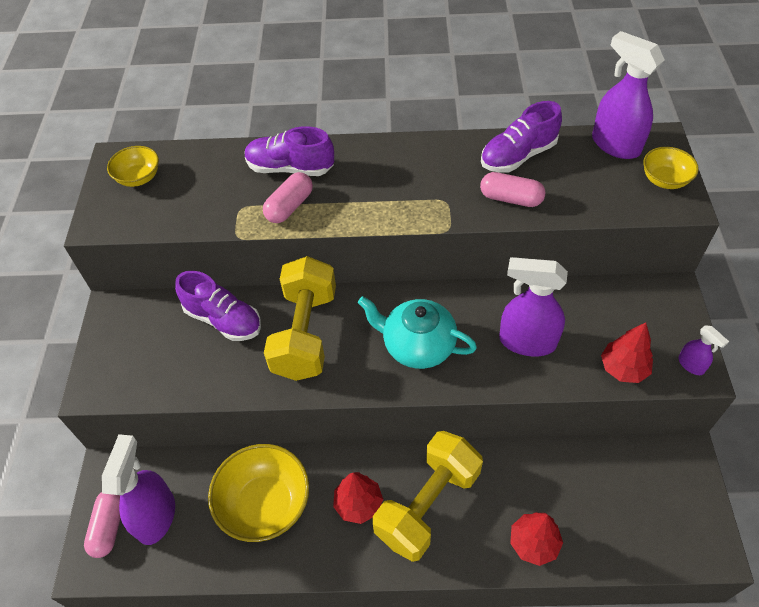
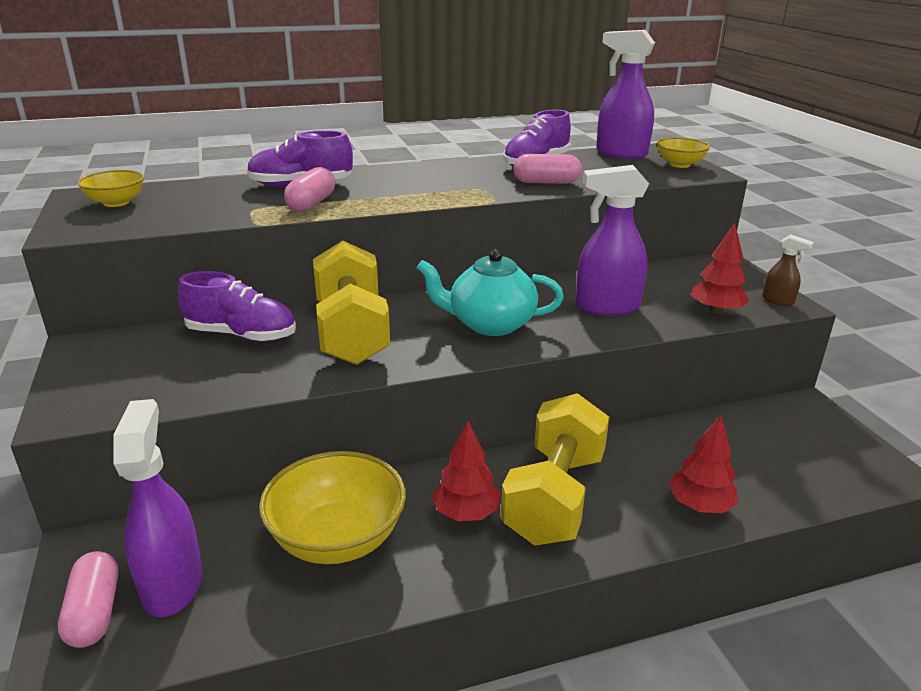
camera: 20 degrees left, 25 degrees down
purple spray bottle [679,325,729,375] -> brown spray bottle [762,235,814,306]

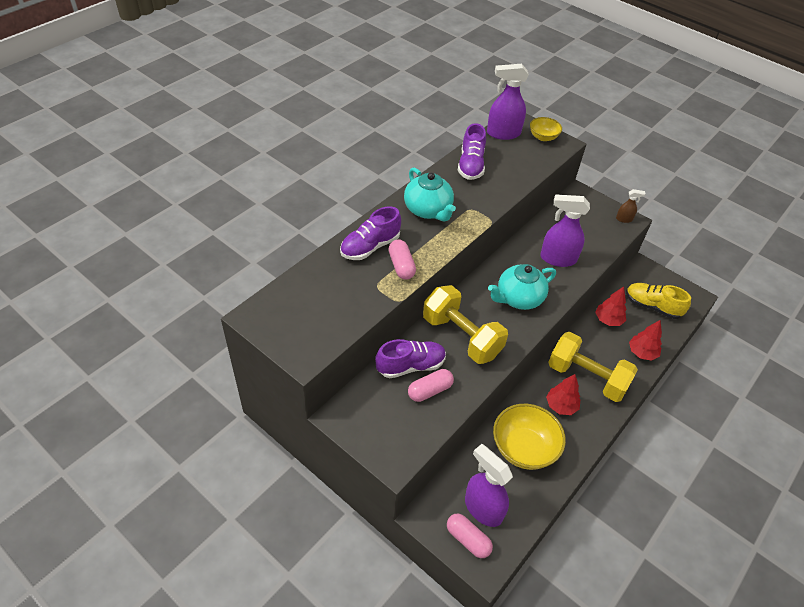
camera: 35 degrees left, 20 degrees up
yellow bowl [77,170,144,207] -> none
yellow dumbbell [501,393,609,546] -> yellow dumbbell turned 45 degrees counterclockwise [548,332,638,402]
pink capsule [513,154,582,184] -> pink capsule moved to [408,369,454,402]
purple spray bottle [576,165,649,316] -> purple spray bottle turned 45 degrees clockwise [540,194,590,267]
red tree [691,223,750,314] -> red tree moved to [595,287,626,326]
none -> turquoise teapot [404,168,456,221]
none -> yellow shoe [626,283,691,319]

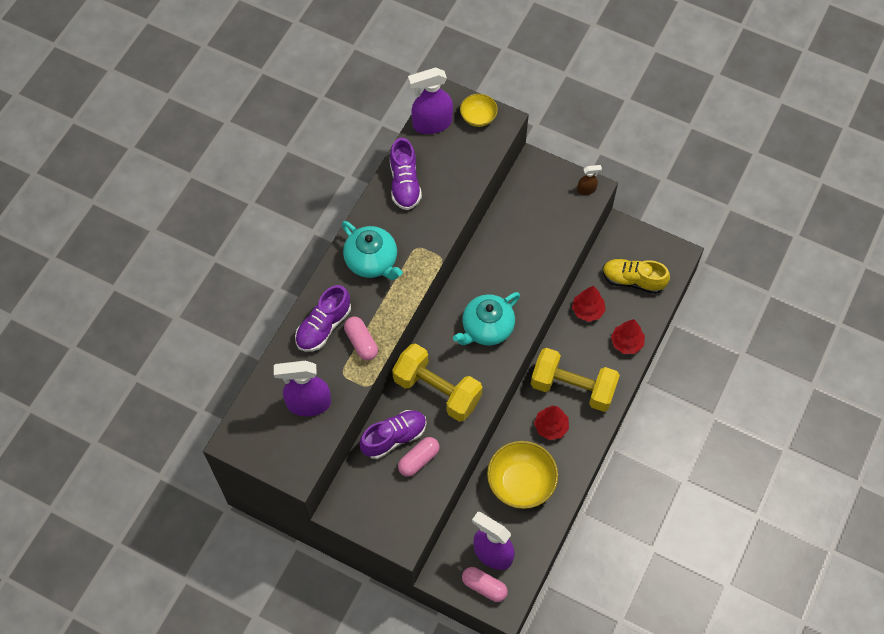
camera: 10 degrees left, 15 degrees up
purple spray bottle [540,194,590,267] -> purple spray bottle moved to [274,361,331,416]

